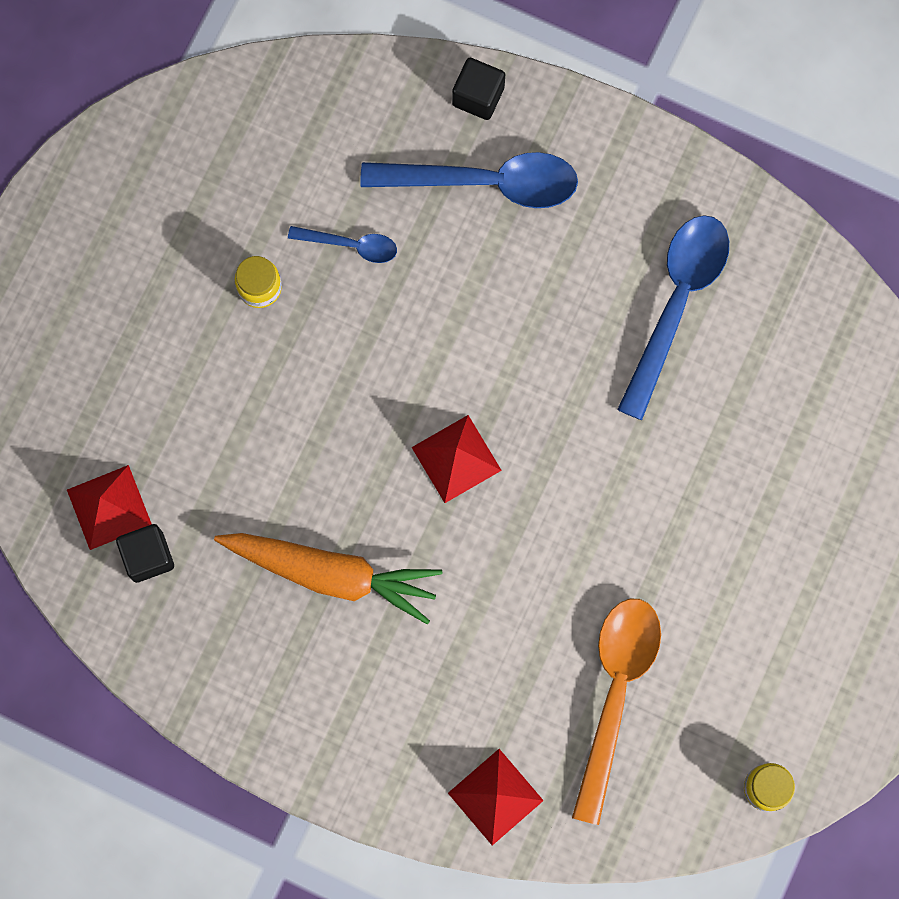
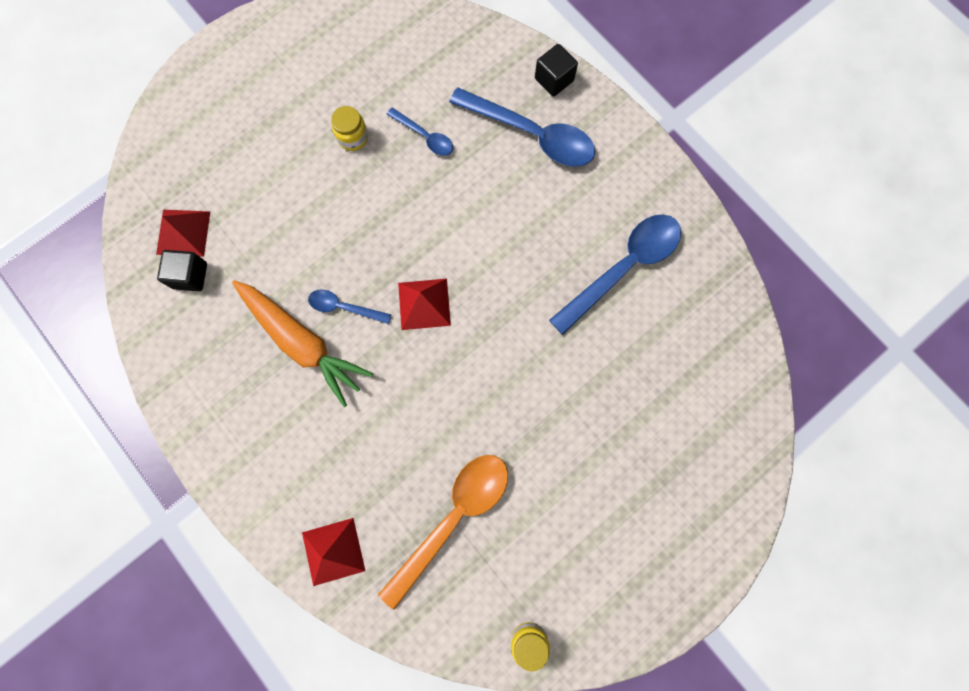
camera: 25 degrees right, 0 degrees up
none -> blue spoon [308,289,391,324]

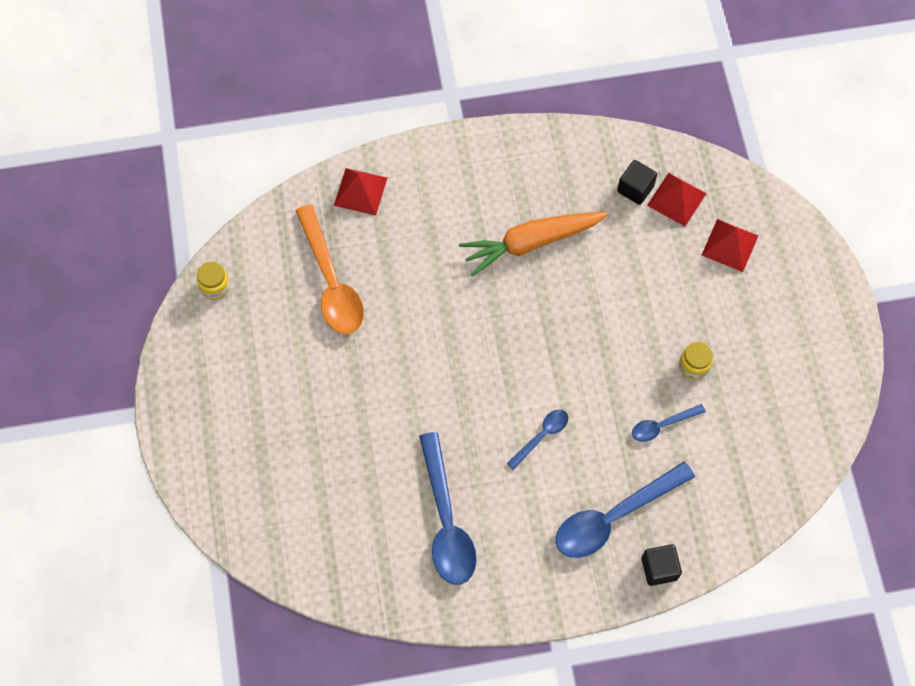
camera: 120 degrees right, 10 degrees down
blue spoon [308,289,391,324] -> blue spoon moved to [507,409,568,470]
red pyramid [398,279,451,330] -> red pyramid moved to [702,219,759,272]

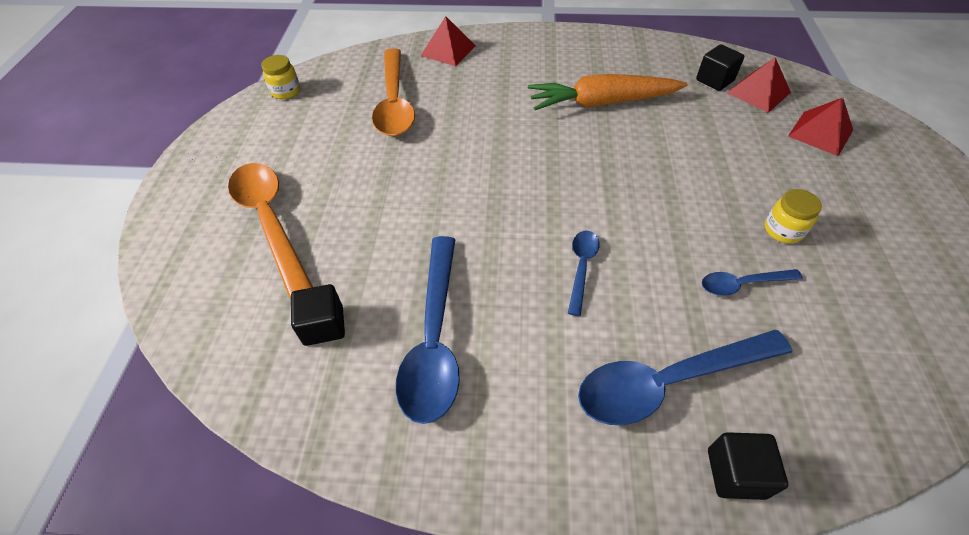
camera: 15 degrees right, 15 degrees down
blue spoon [507,409,568,470] -> blue spoon turned 45 degrees counterclockwise [568,231,600,316]
none -> orange spoon [228,163,313,299]
none -> black cube [291,284,345,346]

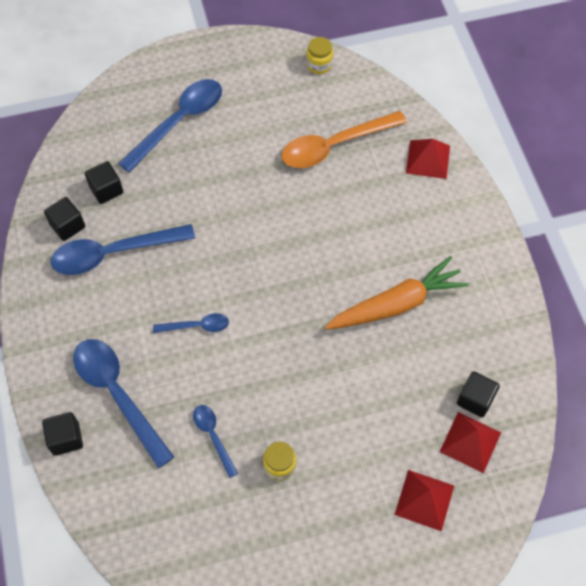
camera: 70 degrees right, 10 degrees up
orange spoon [228,163,313,299] -> blue spoon [118,79,222,173]
orange carrot [528,74,688,110] -> orange carrot turned 90 degrees clockwise [325,256,469,330]
none -> black cube [44,197,85,241]

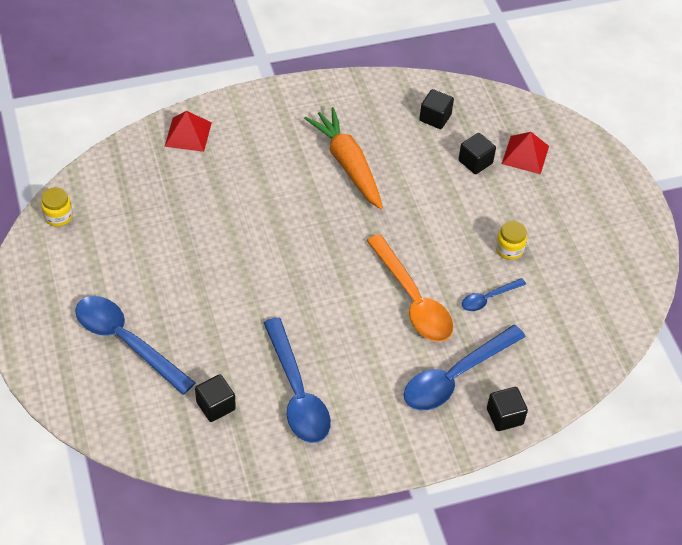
camera: 95 degrees left, 10 degrees down
black cube [44,197,85,241] -> black cube moved to [459,133,496,174]
blue spoon [153,313,229,333] -> none
orange spoon [282,111,407,168] -> orange spoon moved to [366,234,453,342]
red pyramid [440,412,501,473] -> none

